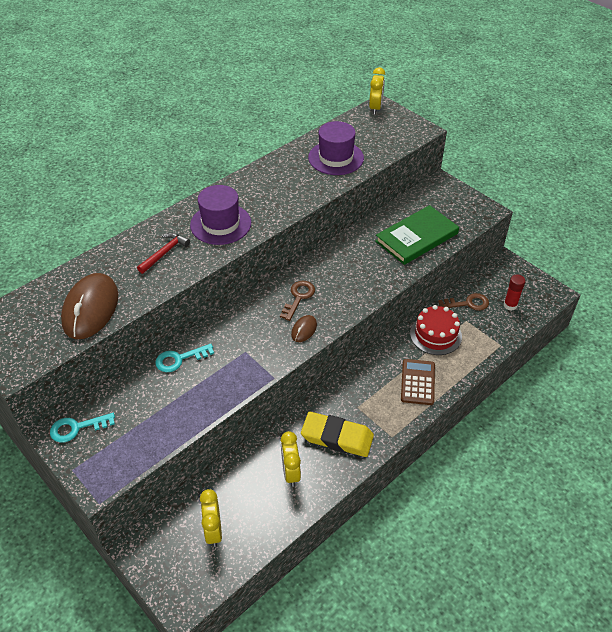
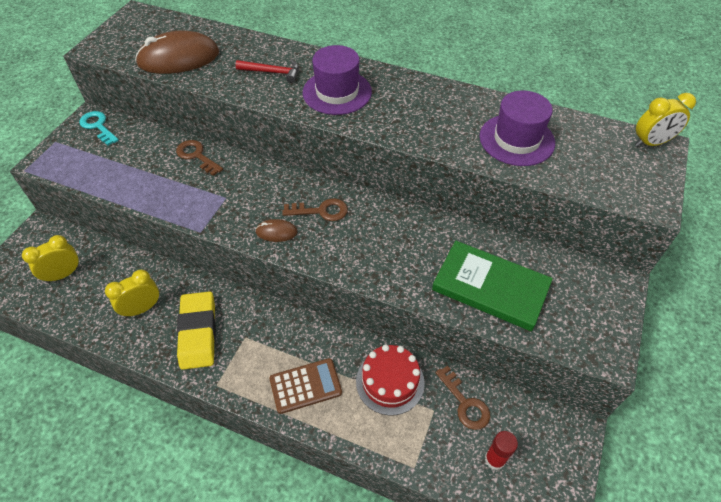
camera: 65 degrees right, 5 degrees up
turquoise key [155,344,214,372] -> brown key [176,140,223,176]

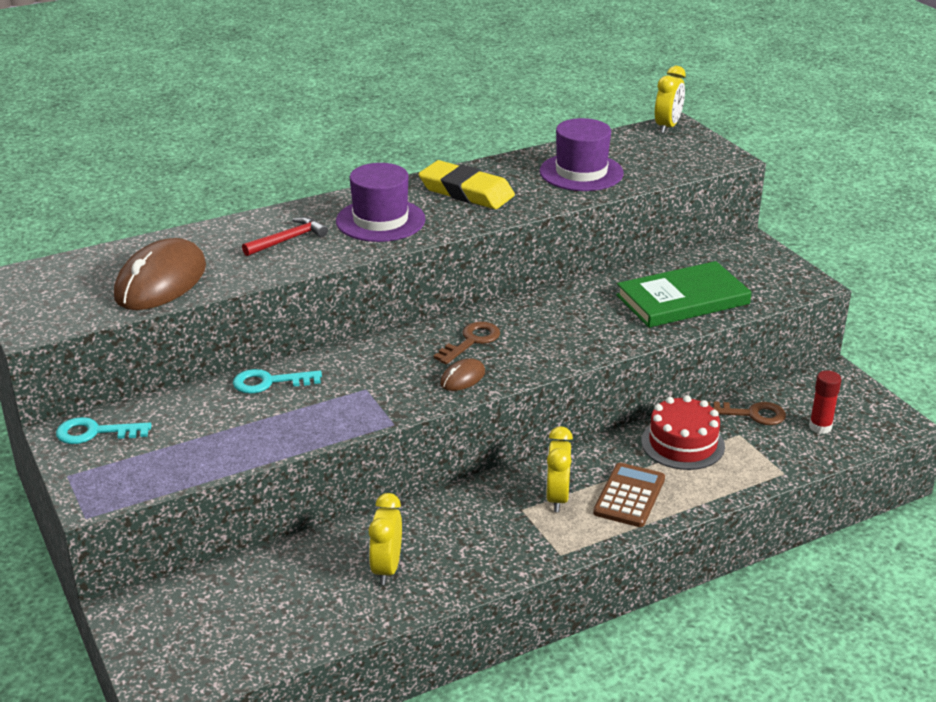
camera: 50 degrees left, 20 degrees down
yellow clock [22,235,80,283] -> yellow clock moved to [546,426,573,512]
brown key [176,140,223,176] -> turquoise key [233,369,322,394]
yellow eraser [177,291,216,370] -> yellow eraser moved to [419,160,515,209]

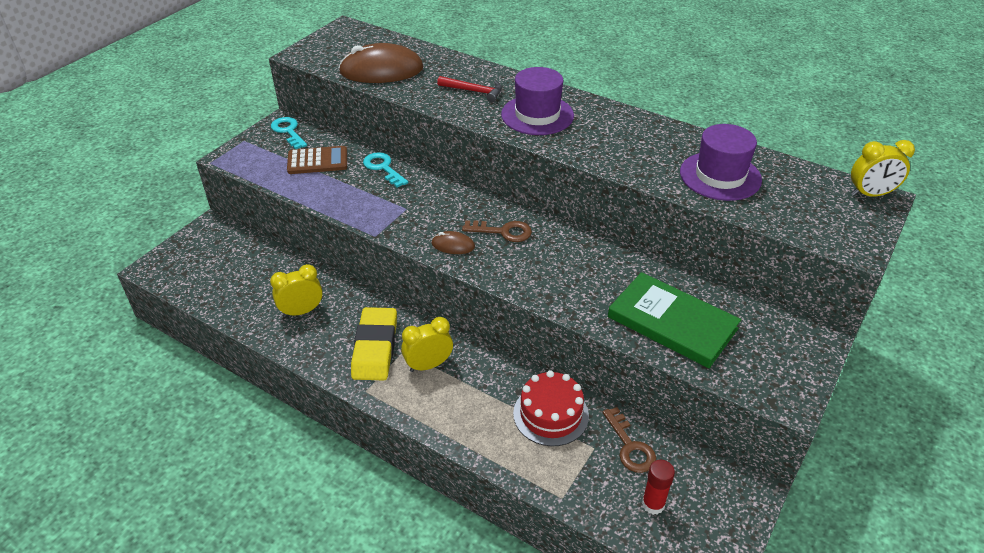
camera: 60 degrees right, 10 degrees up
yellow eraser [419,160,515,209] -> yellow eraser moved to [351,307,397,380]
brown calculator [593,463,665,527] -> brown calculator moved to [287,146,347,174]

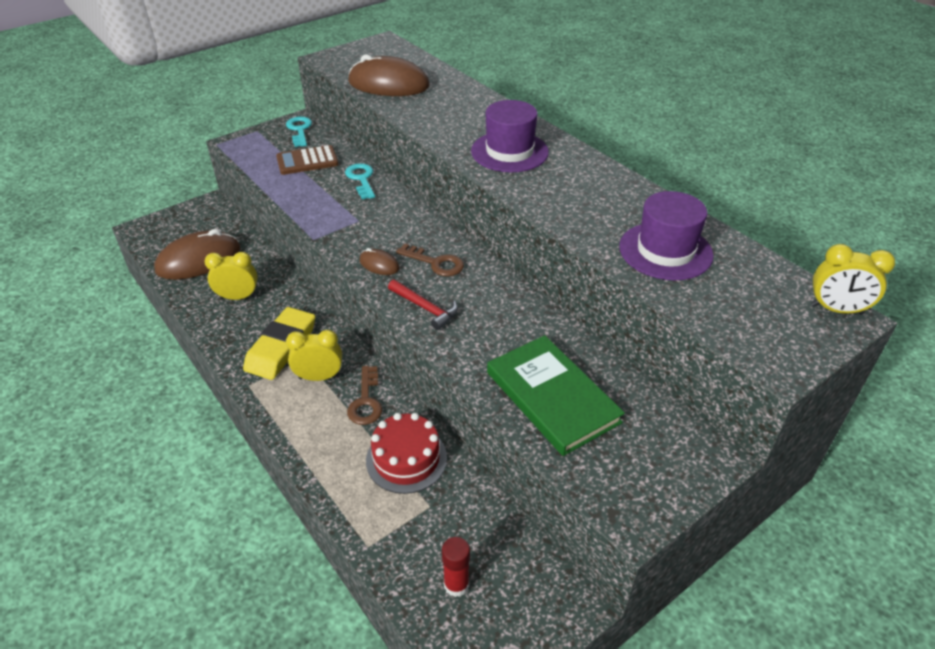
camera: 20 degrees right, 0 degrees up
brown calculator [287,146,347,174] -> brown calculator turned 150 degrees clockwise [276,145,339,175]
red hammer [437,76,502,102] -> red hammer moved to [388,280,458,330]
brown key [603,407,656,473] -> brown key moved to [347,366,382,425]
none -> brown mouse [154,229,240,280]

